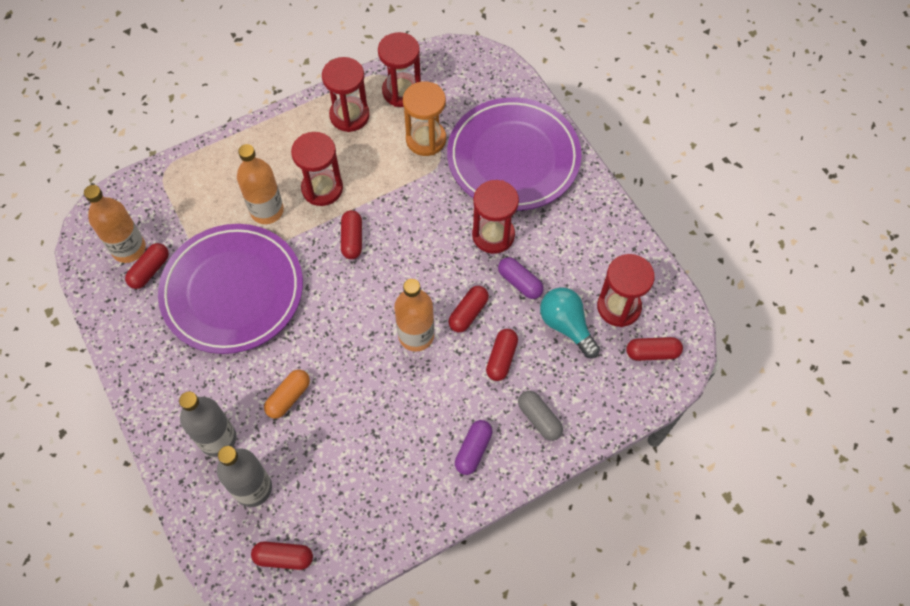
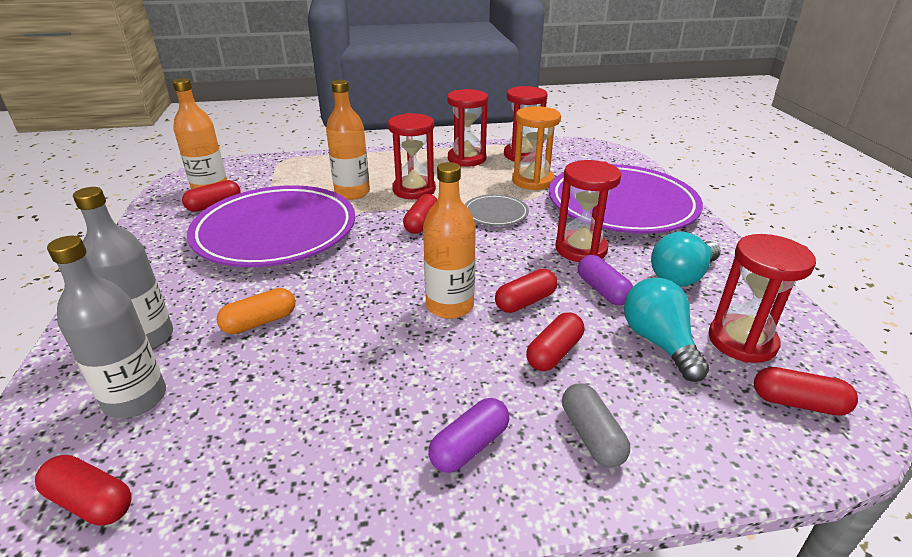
camera: 20 degrees right, 30 degrees down
none -> grey plate [465,194,529,226]
none -> turquoise light bulb [651,232,721,287]

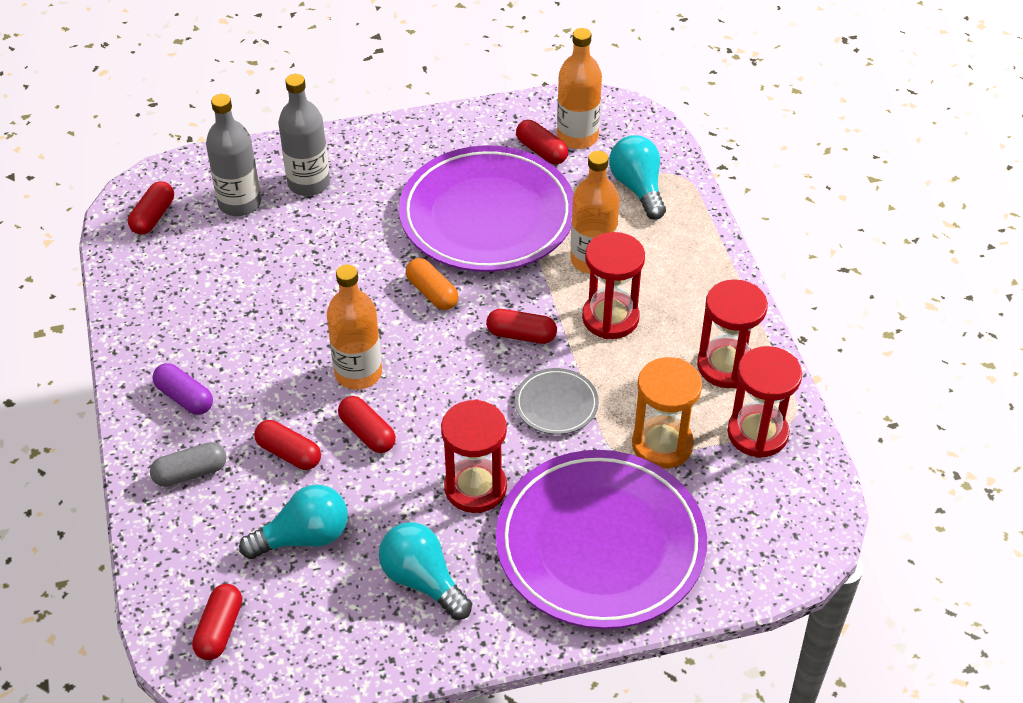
camera: 85 degrees right, 15 degrees up
orange capsule [217,288,296,334] -> orange capsule moved to [406,258,458,310]
purple capsule [578,255,633,305] -> none
red hourglass [708,234,816,363] -> none
none -> turquoise light bulb [609,135,666,220]

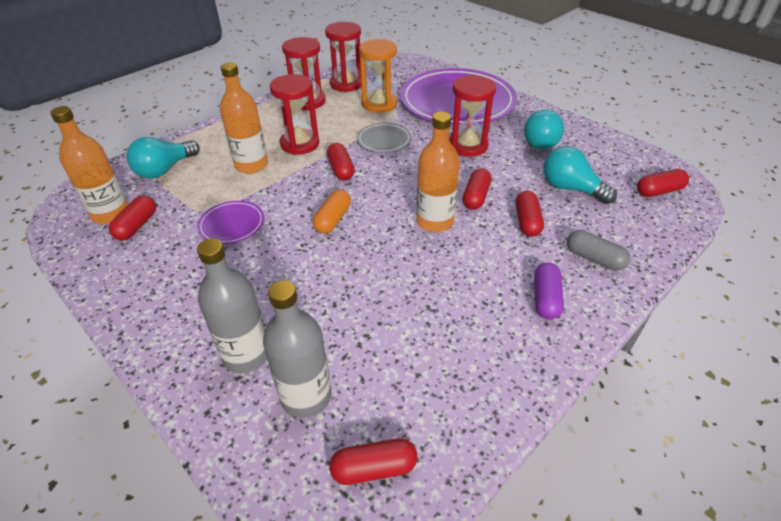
camera: 120 degrees left, 5 degrees down
purple plate [399,145,574,272] -> purple plate [197,201,264,244], size x0.43

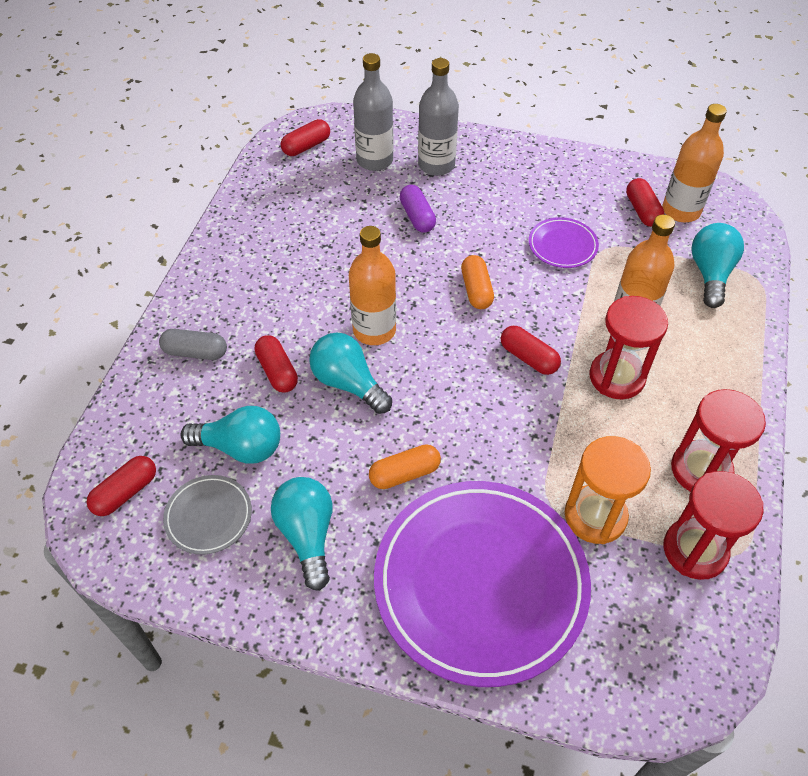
camera: 150 degrees right, 10 degrees up
grey plate [357,123,411,153] -> grey plate moved to [163,475,252,555]
red hourglass [449,75,496,157] -> orange capsule [369,444,441,489]
red capsule [462,168,491,210] -> turquoise light bulb [309,332,392,414]
purple capsule [534,263,564,320] -> purple capsule moved to [400,185,436,233]

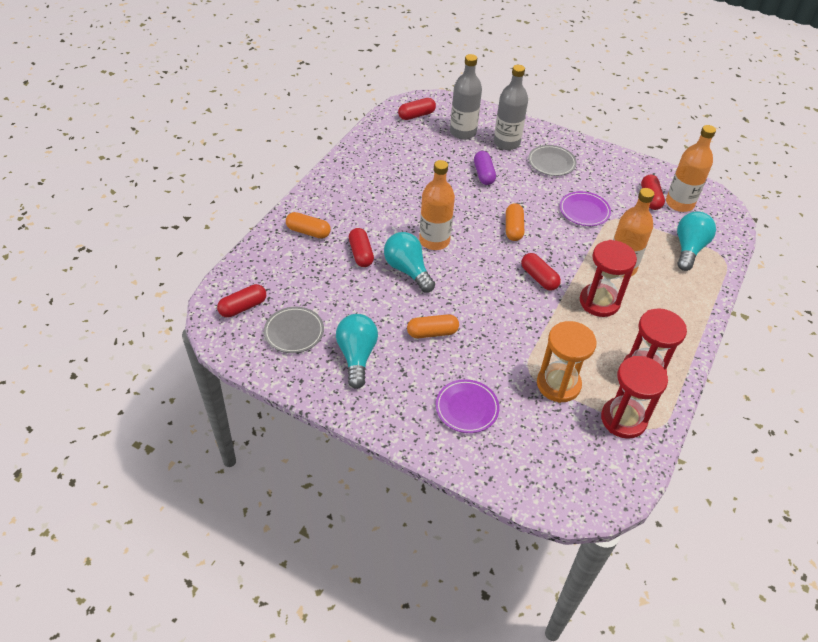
camera: 10 degrees right, 5 degrees down
grey capsule [159,329,227,360] -> orange capsule [286,212,331,239]
turquoise light bulb [180,406,280,464] -> none
purple plate [374,481,591,687] -> purple plate [435,379,499,433], size x0.43
none -> grey plate [528,145,577,176]

